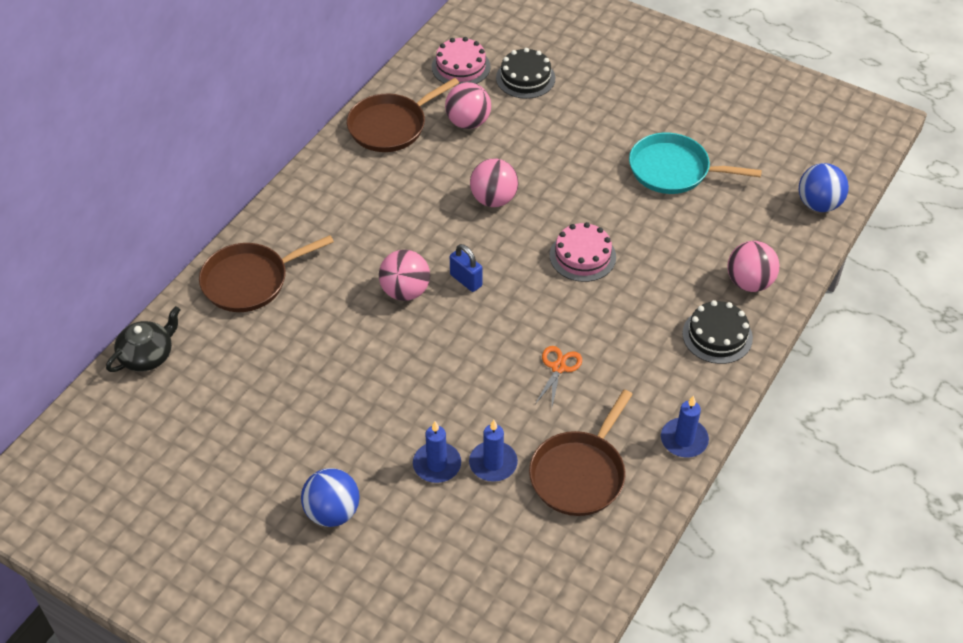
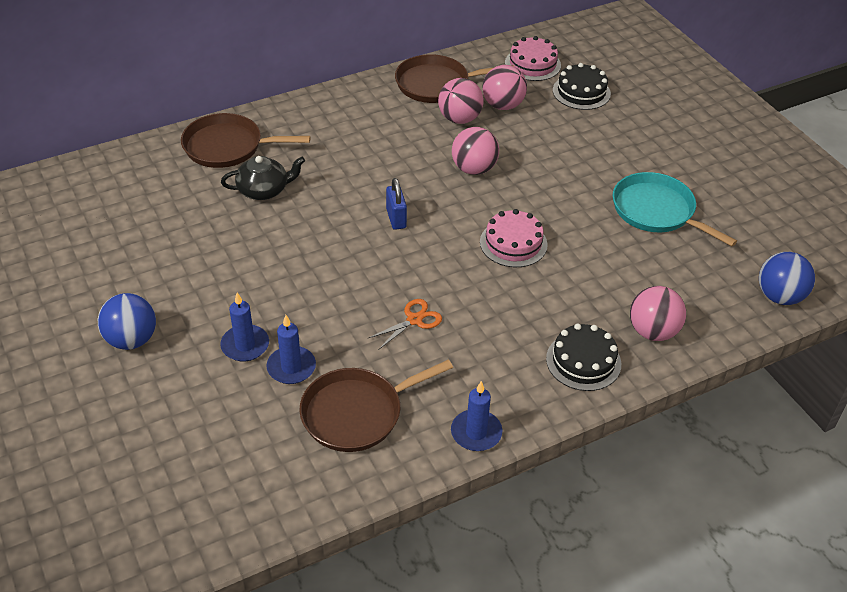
camera: 30 degrees right, 5 degrees down
black teapot [106,306,181,372] -> black teapot moved to [221,156,305,200]
pink ball [379,249,430,301] -> pink ball moved to [438,78,484,124]

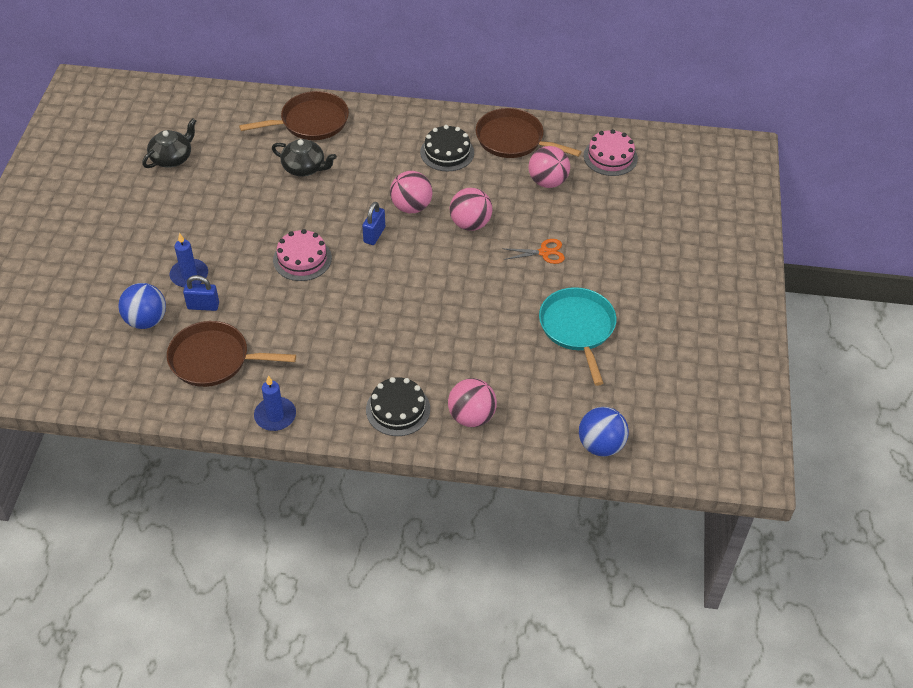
camera: 35 degrees right, 5 degrees up
blue ball [98,293,156,350] -> blue ball moved to [118,283,166,329]
brown pan [181,113,311,168] -> brown pan turned 120 degrees clockwise [239,91,349,140]
blue candle [266,315,316,384] -> blue padlock [183,275,219,311]
orange scissors [369,299,442,349] -> orange scissors moved to [502,239,565,264]
pink ball [438,78,484,124] -> pink ball moved to [390,171,432,213]
pink cake [480,209,548,267] -> pink cake moved to [273,229,332,281]
black cake [553,63,611,110] -> black cake moved to [420,125,474,171]
none -> black teapot [142,118,196,168]

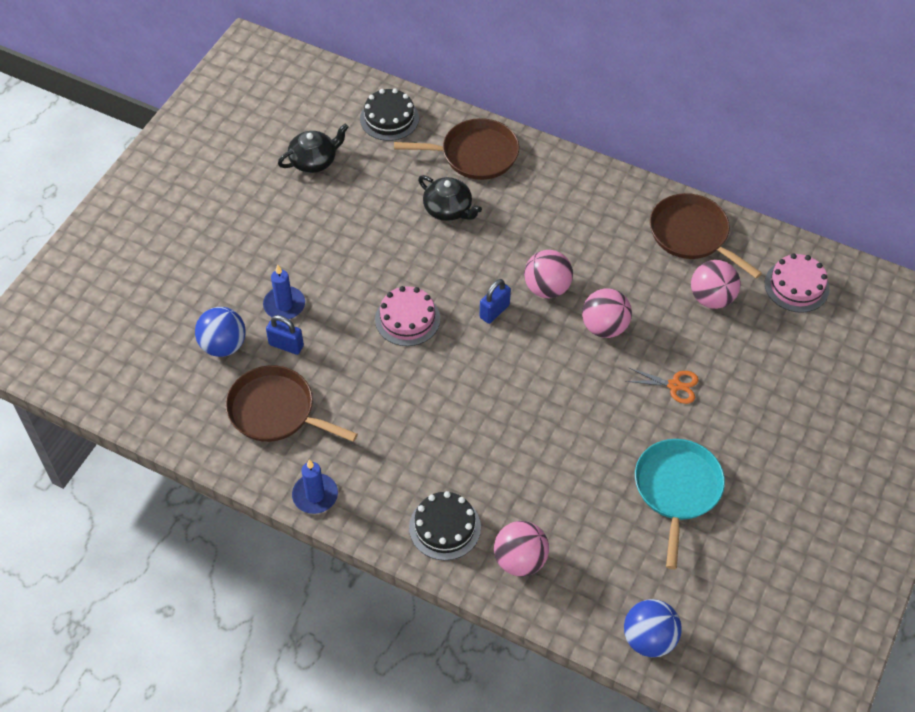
camera: 20 degrees right, 5 degrees up
black cake [420,125,474,171] -> black cake moved to [360,88,419,141]

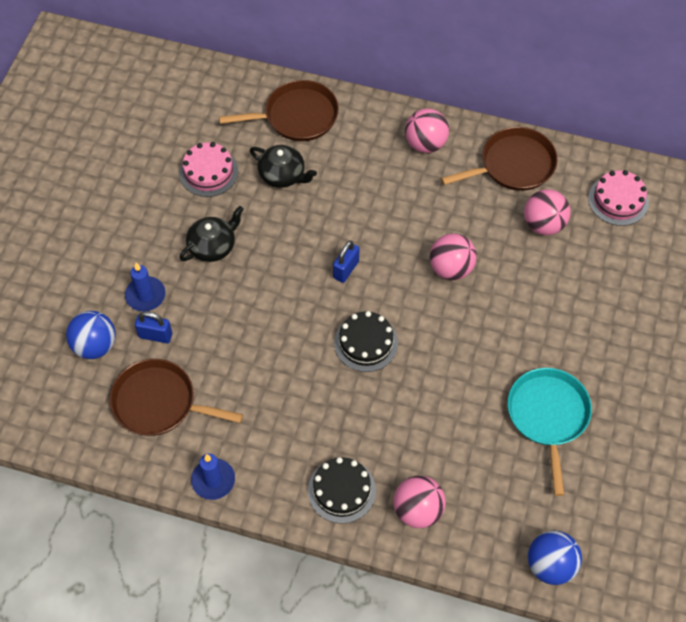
camera: 10 degrees left, 5 degrees up
black teapot [278,124,349,173] -> black teapot moved to [179,206,244,262]
black cake [360,88,419,141] -> black cake moved to [334,311,398,372]
pink cake [375,286,440,346] -> pink cake moved to [179,142,238,197]
pink ball [524,250,573,298] -> pink ball moved to [405,108,449,153]
orange scissors [625,367,699,404] -> none
brown pan [650,193,762,278] -> brown pan turned 120 degrees clockwise [441,127,558,191]

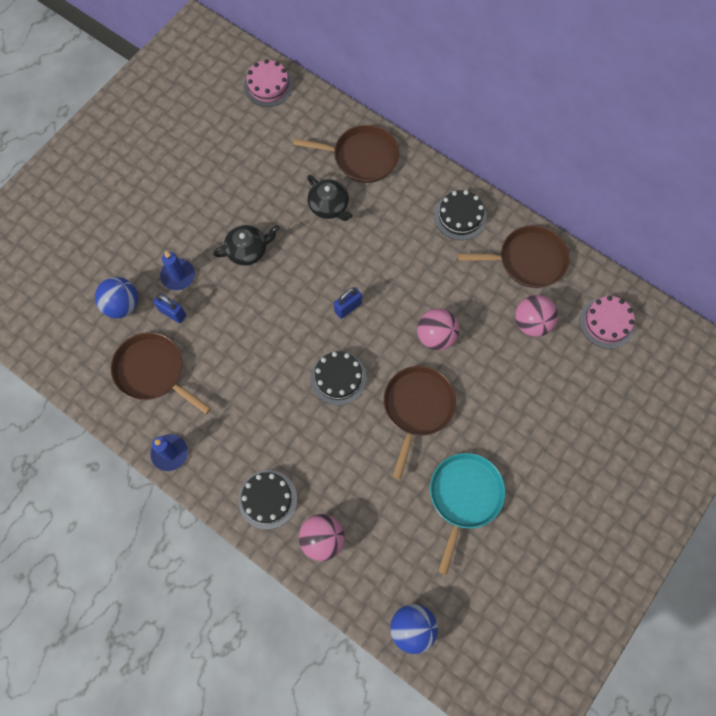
camera: 20 degrees right, 10 degrees up
pink cake [179,142,238,197] -> pink cake moved to [244,59,293,107]
pink ball [405,108,449,153] -> black cake [434,190,487,240]
none -> brown pan [384,366,456,479]

